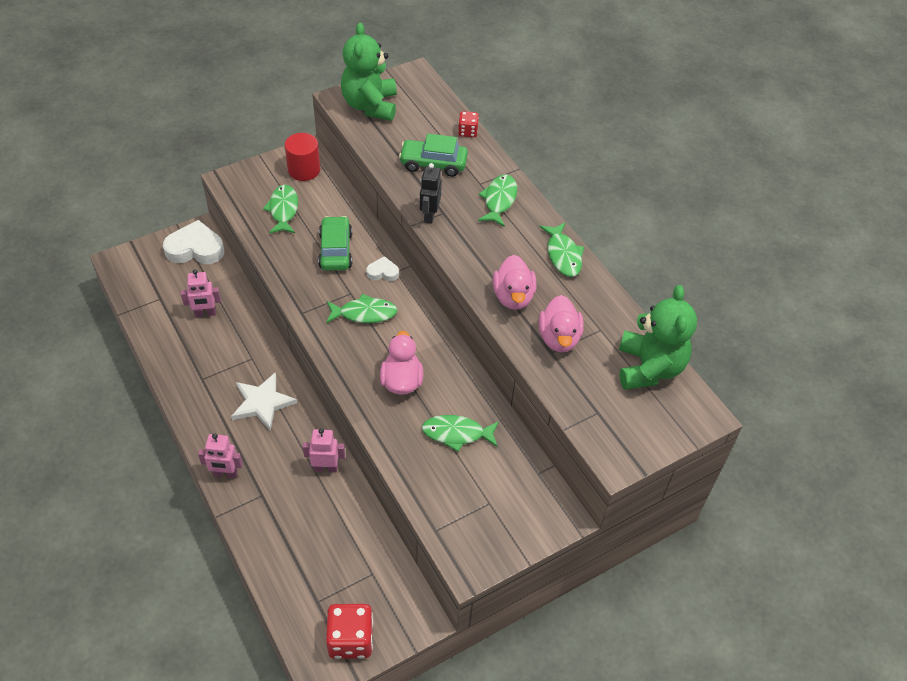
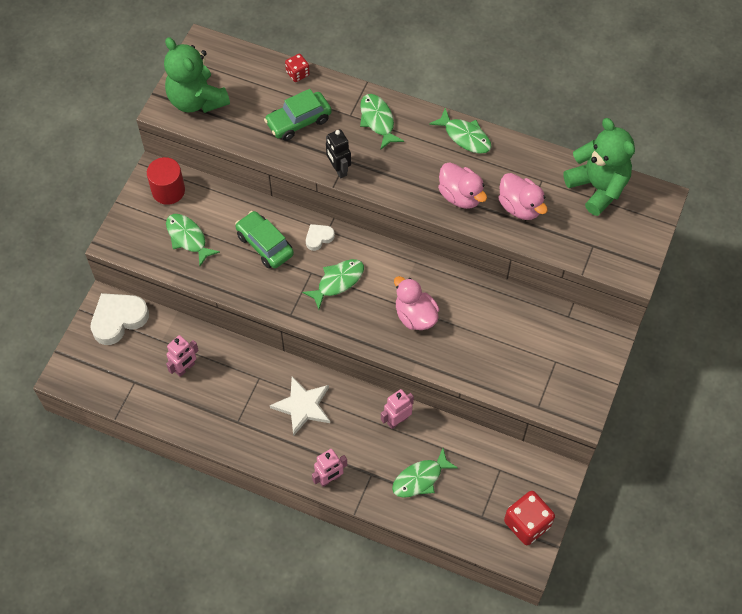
camera: 35 degrees left, 10 degrees up
green fish [422,415,499,452] -> green fish moved to [392,448,458,498]

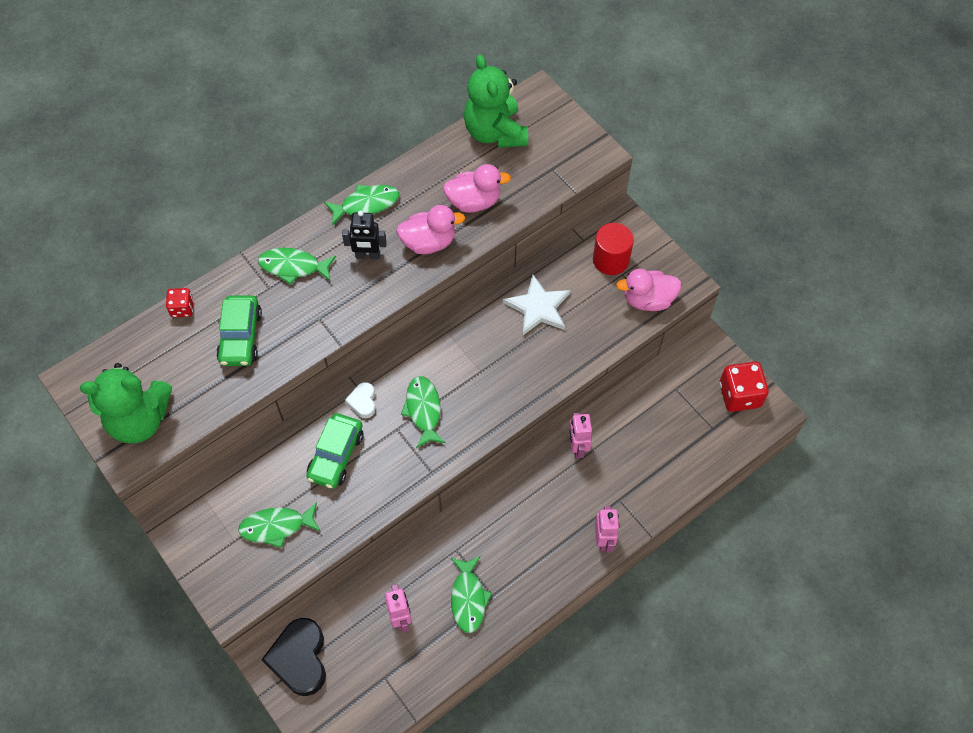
camera: 60 degrees left, 0 degrees up
white heart [90,293,149,345] -> black heart [262,618,326,696]
red cylinder [147,157,185,205] -> red cylinder moved to [593,223,634,275]
green car [235,211,294,268] -> green car turned 60 degrees counterclockwise [307,413,363,489]
white star [270,376,330,436] -> white star moved to [503,274,570,335]
black robot [326,129,351,178] -> black robot moved to [342,211,387,259]
green fish [392,448,458,498] -> green fish moved to [451,556,492,633]
pink duck [394,276,440,330] -> pink duck moved to [616,269,682,311]
green teddy bear [564,118,635,216] -> green teddy bear turned 105 degrees counterclockwise [464,54,528,148]

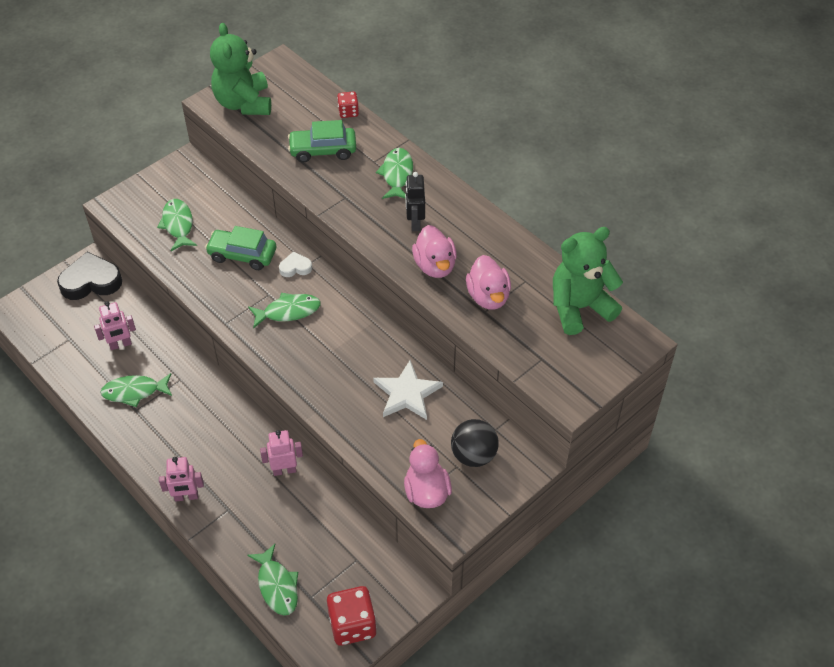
camera: 85 degrees right, 10 degrees down
green fish [324,185,399,225] -> green fish moved to [247,544,298,615]
red cylinder [593,223,634,275] -> black ball [451,419,499,467]

